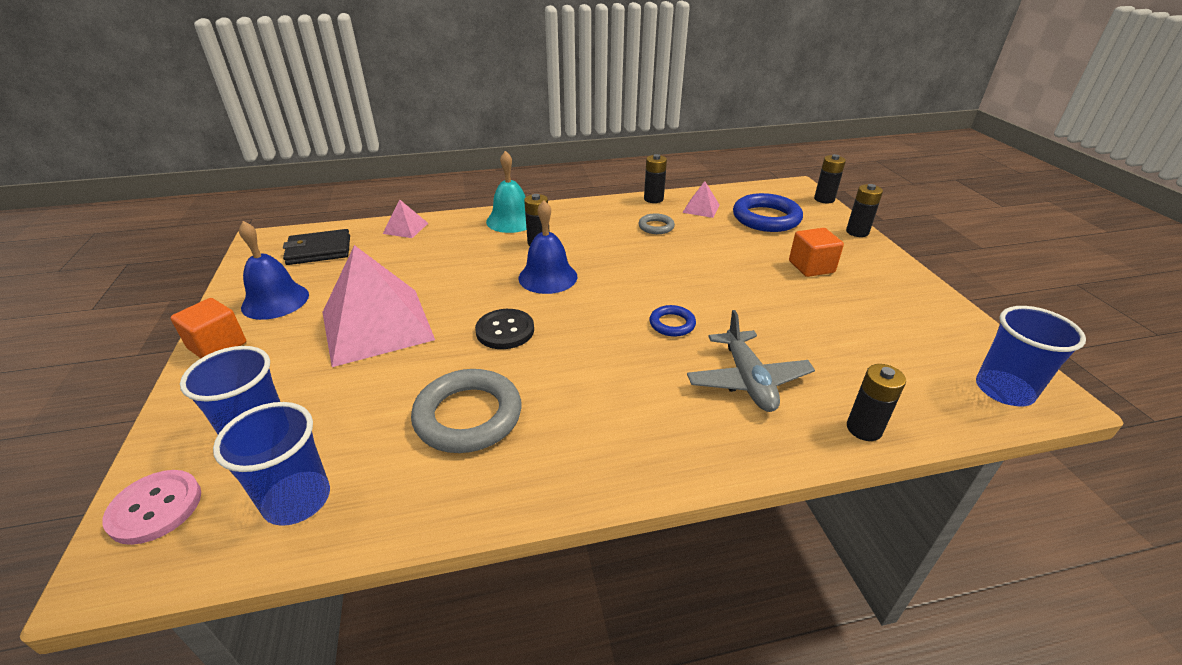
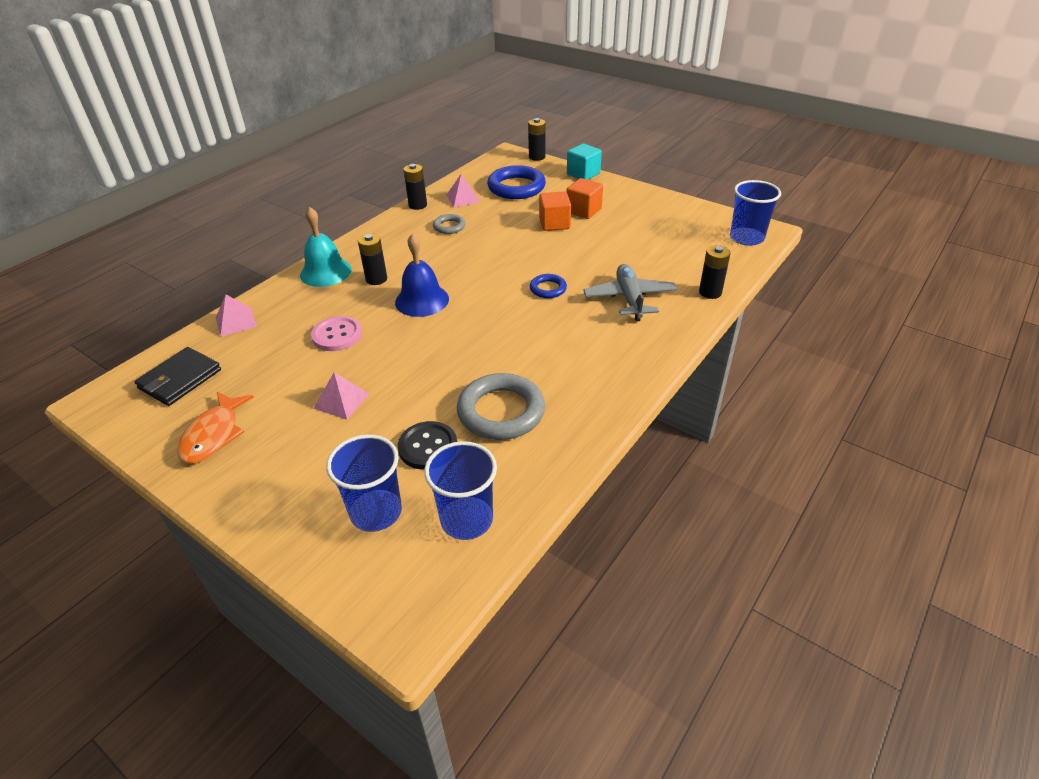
camera: 40 degrees left, 5 degrees up
pink button [102,470,201,545] -> pink button moved to [311,316,362,351]
orange cube [170,298,246,358] -> orange cube moved to [539,191,571,231]
blue bell [239,221,309,320] -> orange fish [177,392,254,464]
pink pyramid [322,245,435,367] -> pink pyramid [313,372,370,419], size x0.44
black button [475,309,534,349] -> black button moved to [398,421,457,470]
grey plane [687,310,815,412] -> grey plane turned 135 degrees counterclockwise [583,264,677,321]
black battery [846,184,883,237] -> turquoise cube [567,144,602,180]

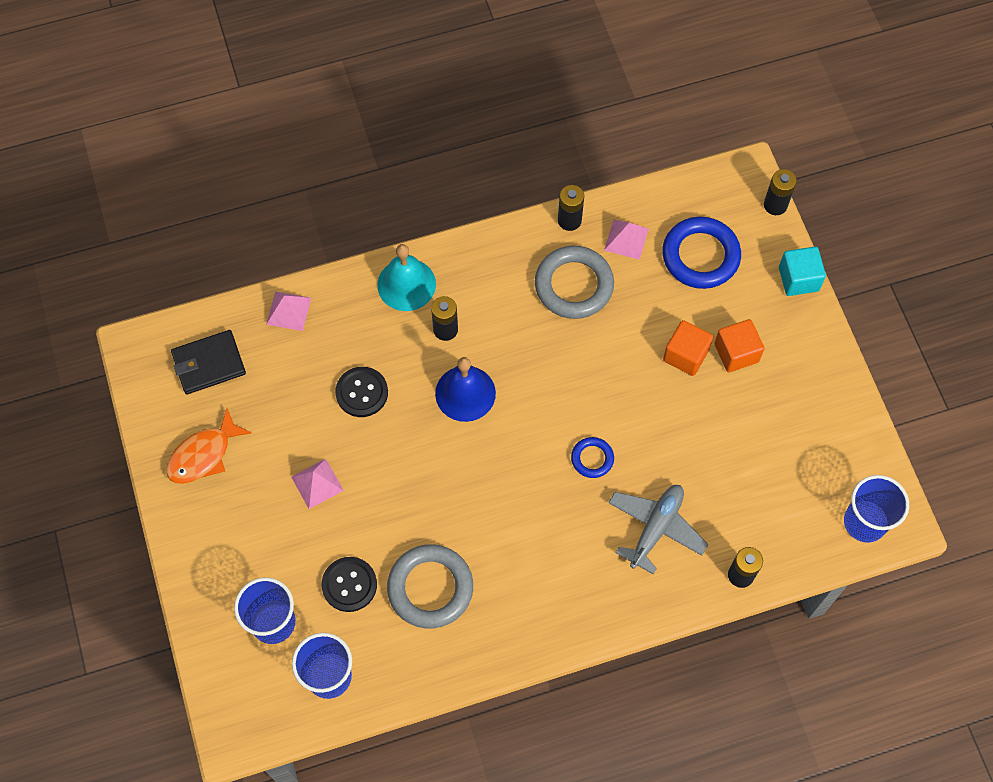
camera: 35 degrees right, 25 degrees up
pink button [311,316,362,351] -> black button [335,367,388,417]
grey ring [433,214,465,234] -> grey ring [535,246,614,319], size x1.93

